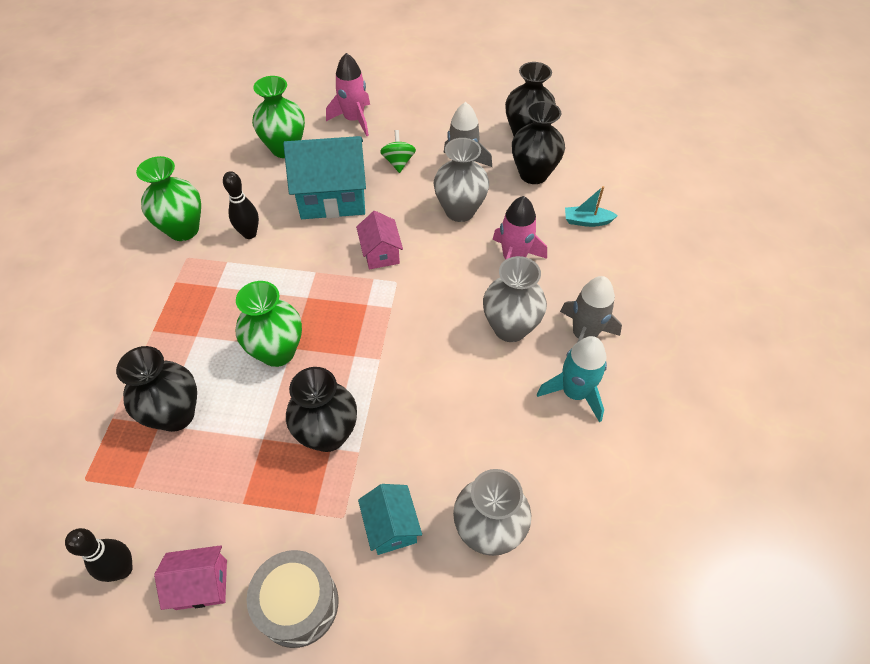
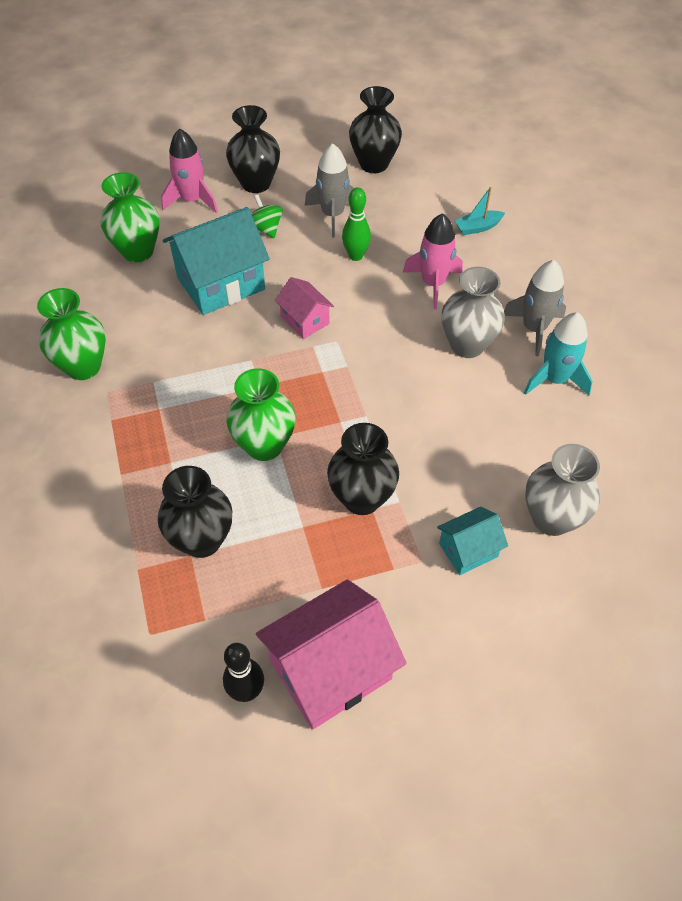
camera: 25 degrees left, 0 degrees up
pink house [154,545,227,610] -> pink house [256,579,407,730], size x1.89
black bowling pin [223,171,259,239] -> none
grey drum [247,550,339,648] -> none
turquoise house [358,484,422,555] -> turquoise house turned 75 degrees counterclockwise [437,507,508,575]
grey vase [434,138,489,222] -> green bowling pin [342,187,371,261]
black vase [512,101,565,184] -> black vase moved to [226,105,280,193]

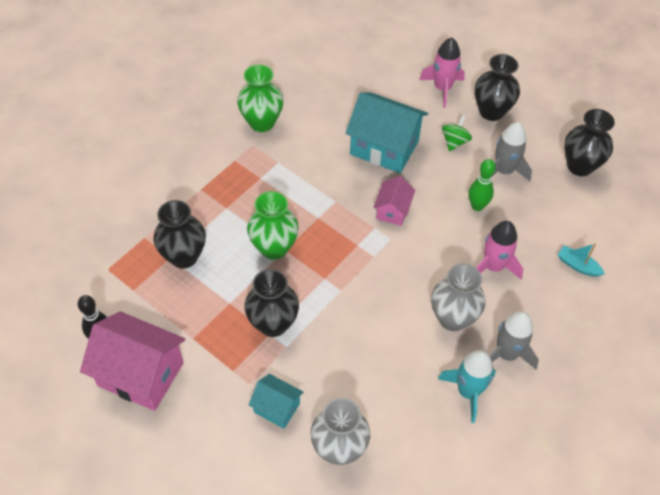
camera: 55 degrees right, 0 degrees up
green vase [101,172,160,262] -> none

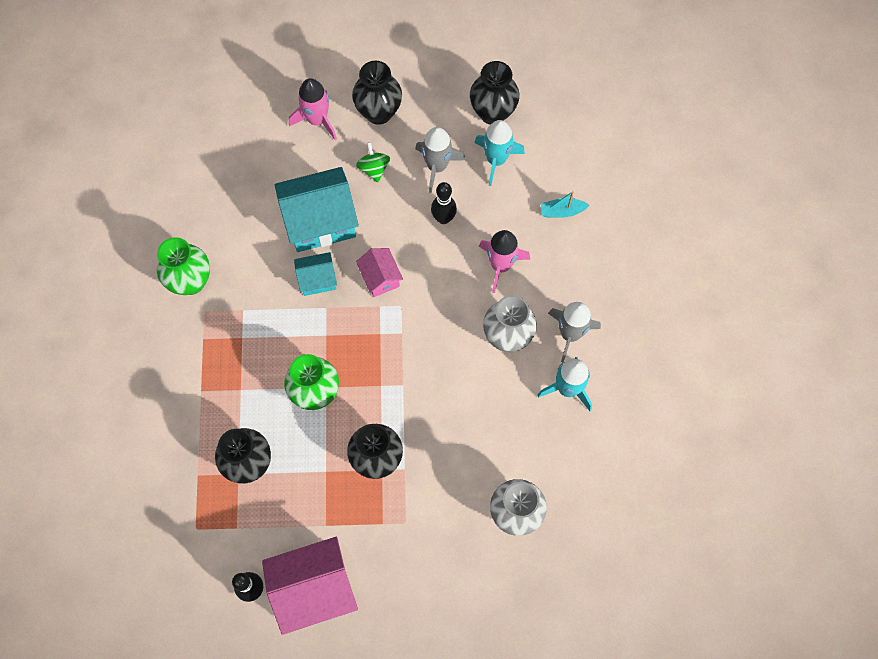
camera: 40 degrees left, 15 degrees up
turquoise house [249,374,304,429] -> turquoise house moved to [294,252,337,296]
green bowling pin [469,159,496,211] -> black bowling pin [431,182,457,224]
none -> turquoise rocket [474,120,525,186]

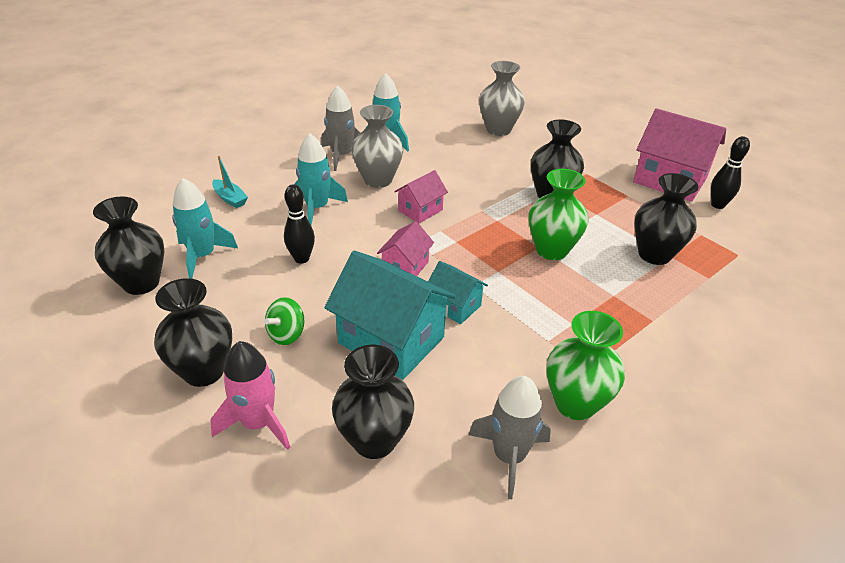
camera: 130 degrees left, 30 degrees down
grey rocket [415,127,465,193] -> grey rocket moved to [468,376,551,499]
pink rocket [479,230,530,293] -> turquoise rocket [295,134,348,225]
none -> black vase [332,344,414,459]
none -> pink house [394,170,448,223]

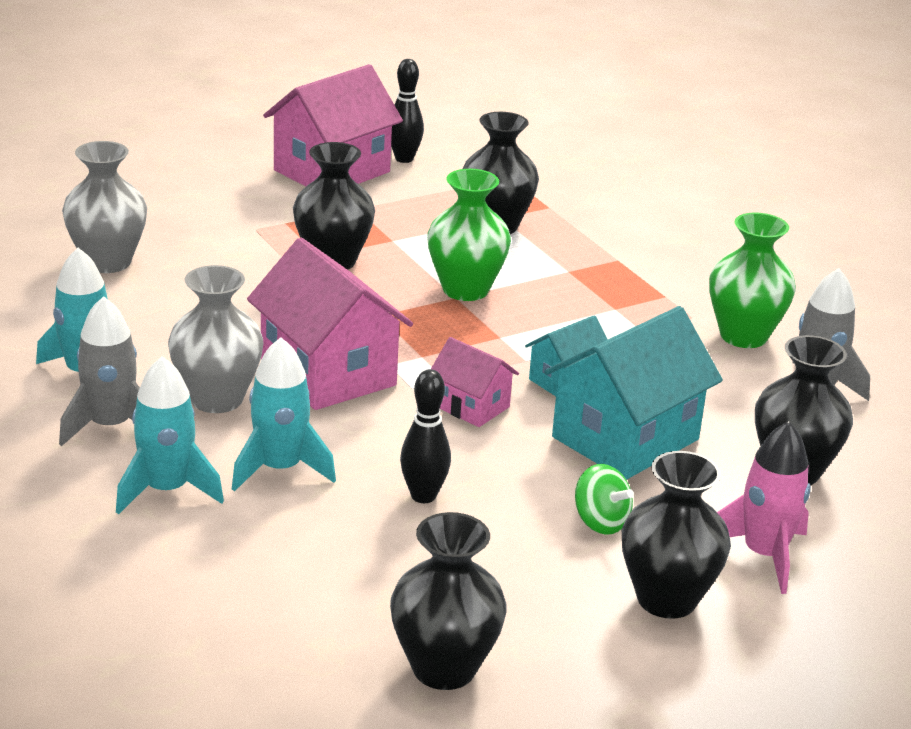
camera: 80 degrees left, 10 degrees down
turquoise rocket [172,178,238,279] -> turquoise rocket moved to [116,356,224,514]
turquoise boat [212,156,248,208] -> none
pink house [394,170,448,223] -> pink house [247,238,413,410], size x1.89

